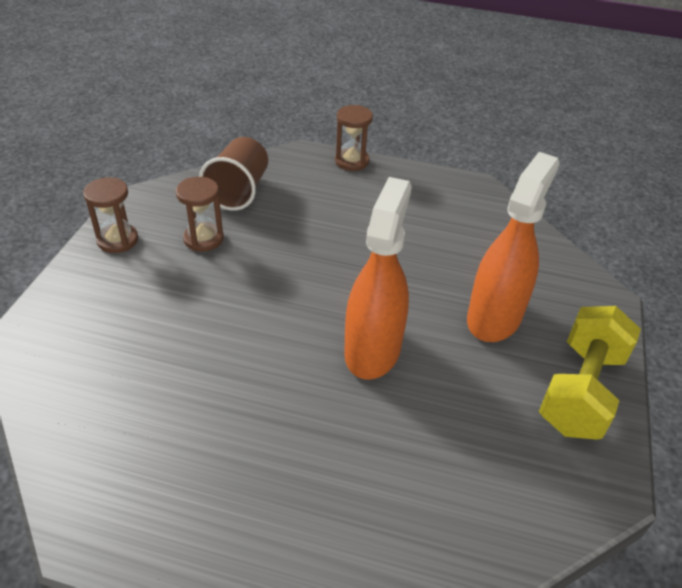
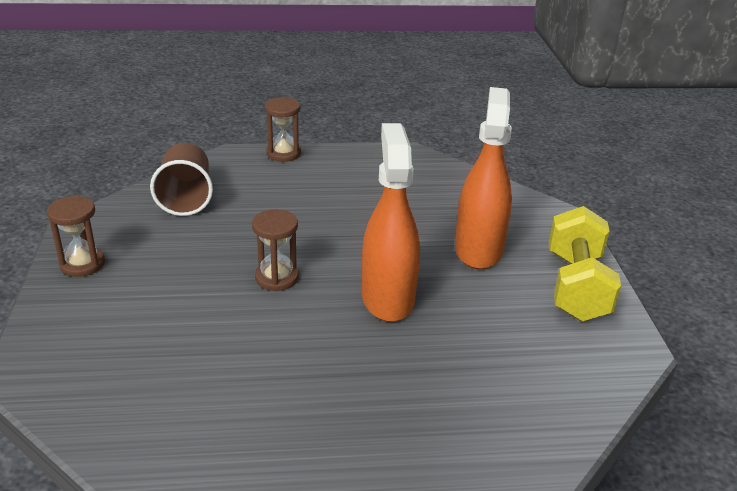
camera: 20 degrees left, 10 degrees down
brown hourglass [176,177,224,252] -> brown hourglass moved to [252,209,299,291]

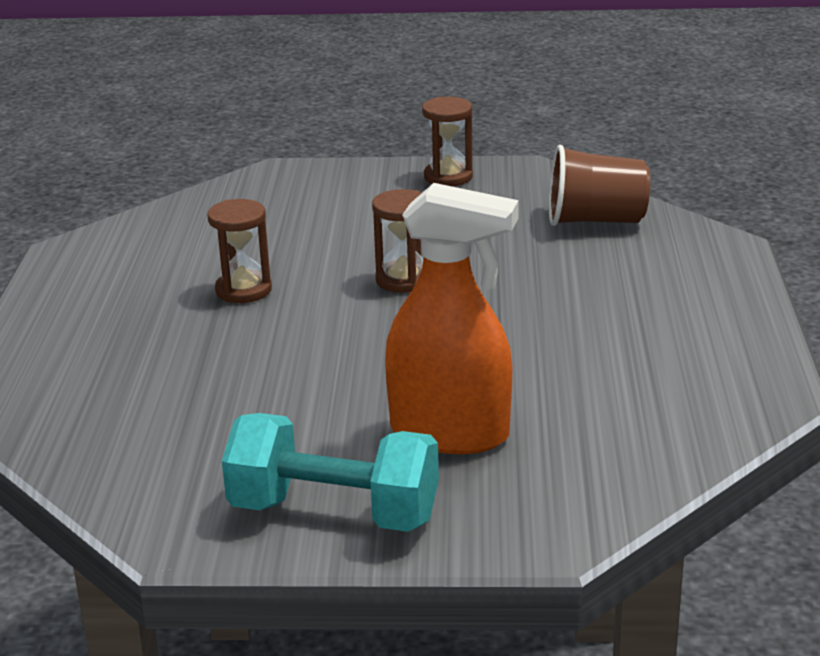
camera: 100 degrees right, 5 degrees down
brown hourglass [265,97,301,162] -> brown hourglass moved to [207,199,272,303]
orange spray bottle [362,123,420,322] -> none
yellow dumbbell [549,206,621,322] -> turquoise dumbbell [222,413,439,532]

